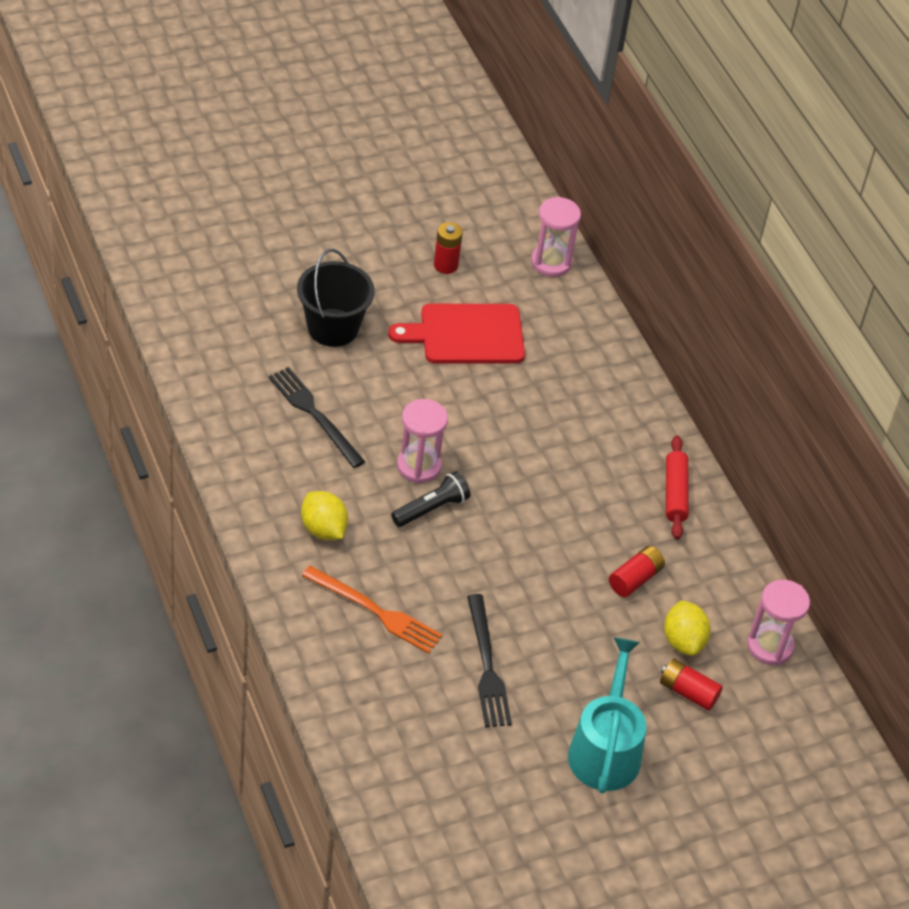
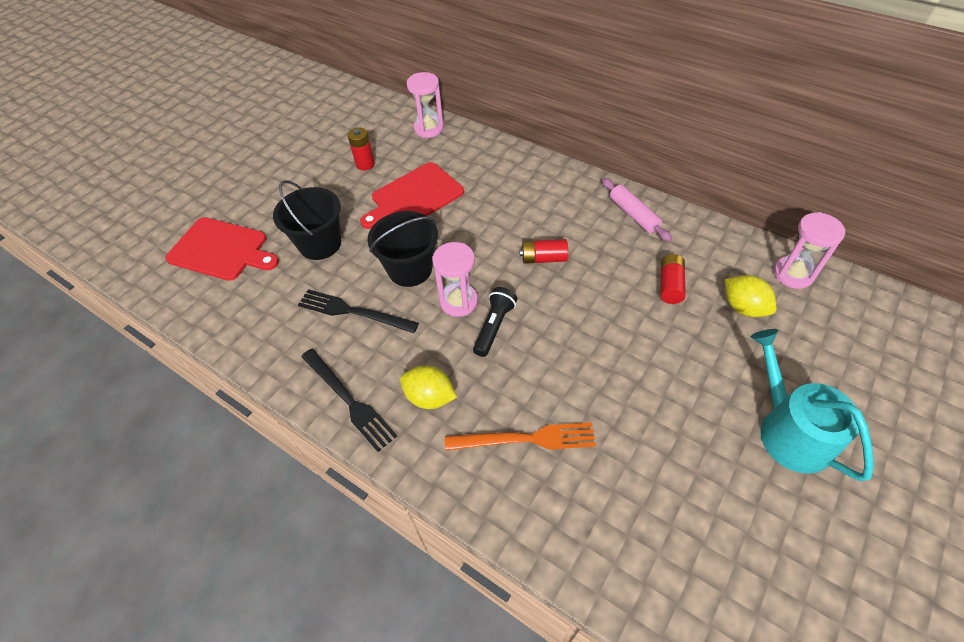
camera: 25 degrees left, 5 degrees up
black fork [467,594,512,727] -> black fork moved to [301,349,397,452]
red battery [660,659,723,711] -> red battery moved to [520,239,568,264]
red rolling pin [666,435,689,539] -> pink rolling pin [602,178,672,242]
none -> red cutting board [165,217,279,281]
none -> black bucket [368,211,438,287]

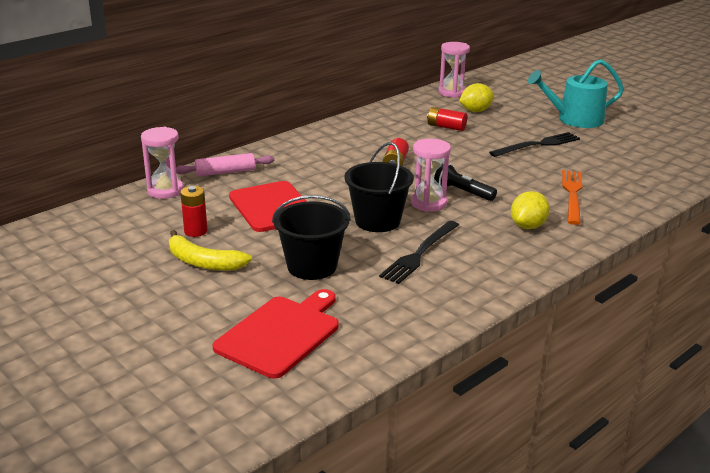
camera: 80 degrees left, 25 degrees down
black fork [301,349,397,452] -> black fork moved to [489,132,580,157]
pink rolling pin [602,178,672,242] -> pink rolling pin moved to [176,153,274,177]
none -> yellow banana [169,230,252,271]

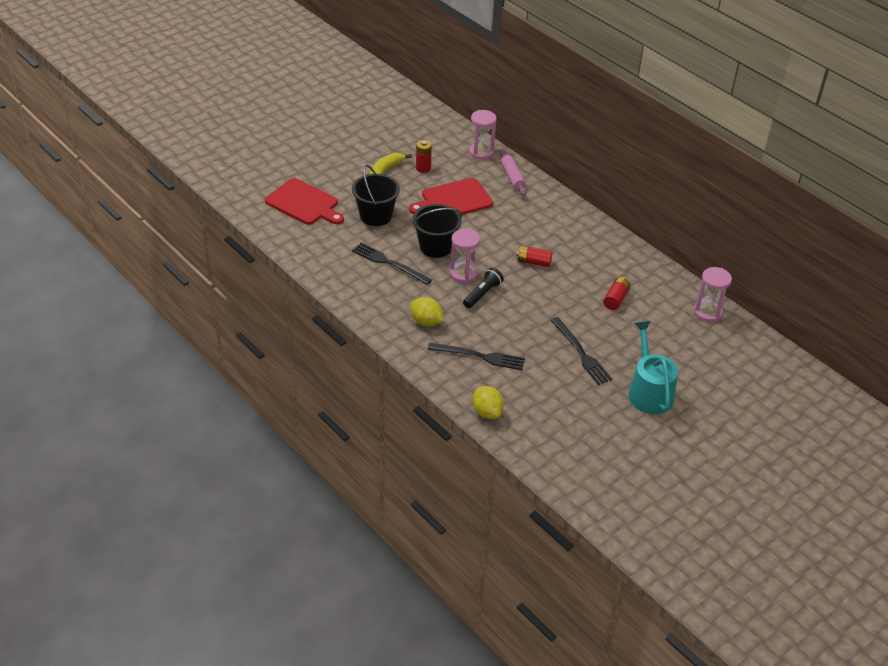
camera: 90 degrees right, 15 degrees up
yellow lemon [459,83,494,112] -> yellow lemon moved to [473,386,504,419]
orange fork [562,170,582,225] -> black fork [427,343,525,370]

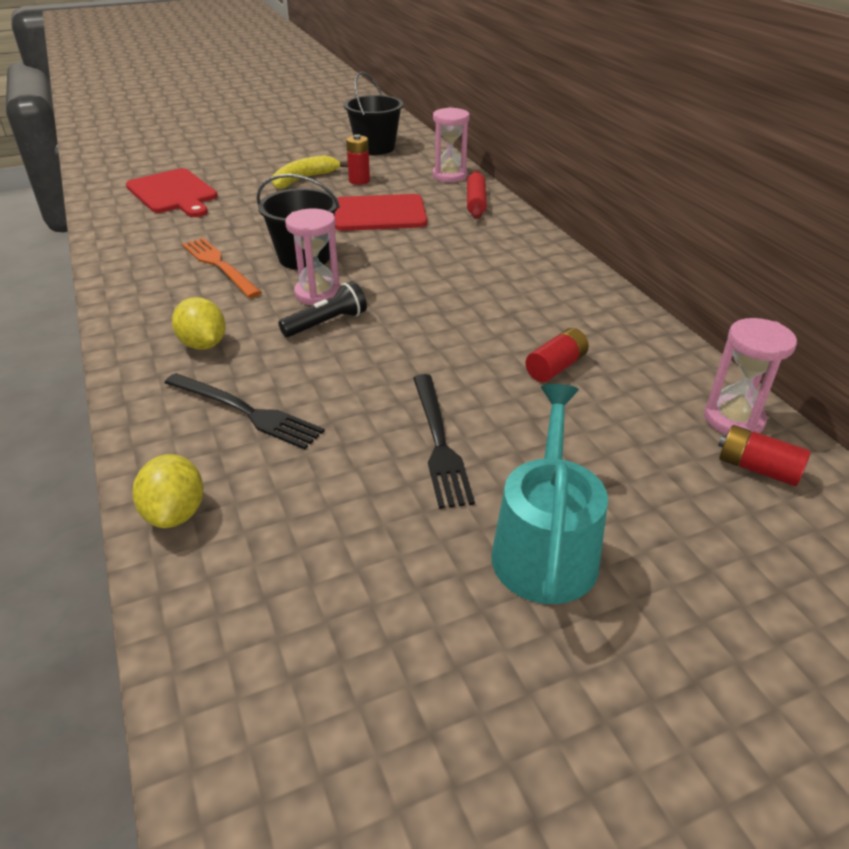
camera: 20 degrees right, 5 degrees down
black bucket [352,165,400,226] -> black bucket moved to [344,72,403,155]
black fork [352,242,432,285] -> orange fork [182,238,262,298]
pink rolling pin [500,149,527,196] -> red rolling pin [467,170,487,219]
red battery [516,245,553,267] -> red battery moved to [718,425,811,486]

